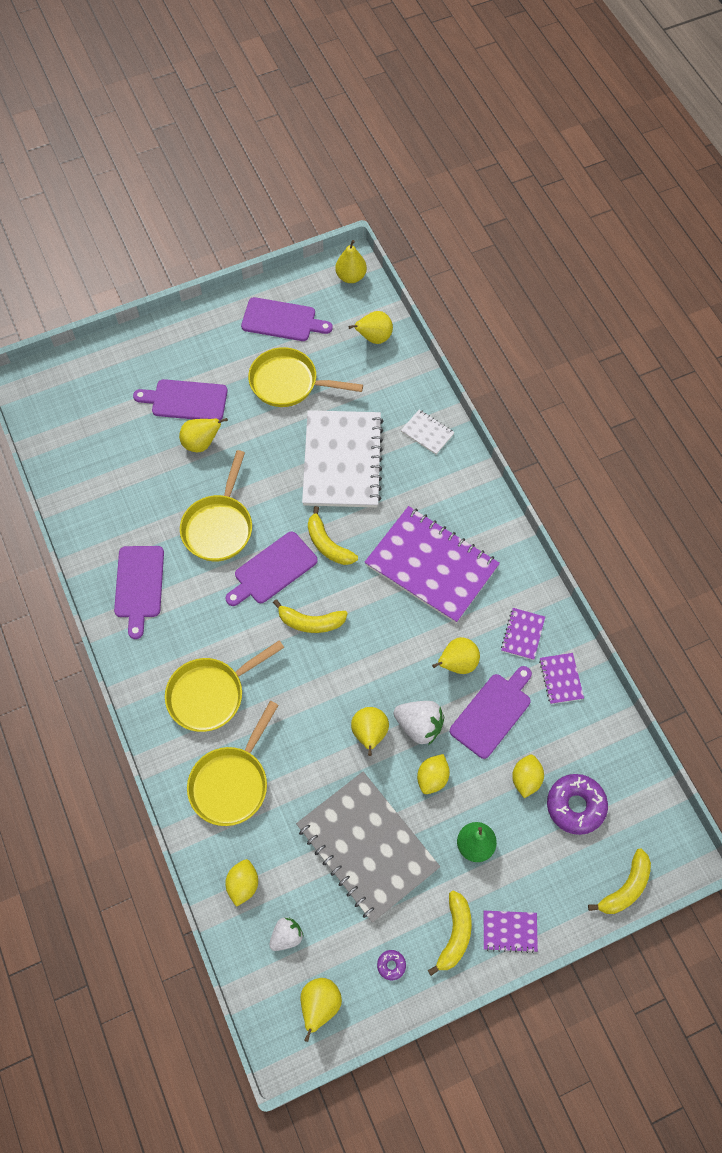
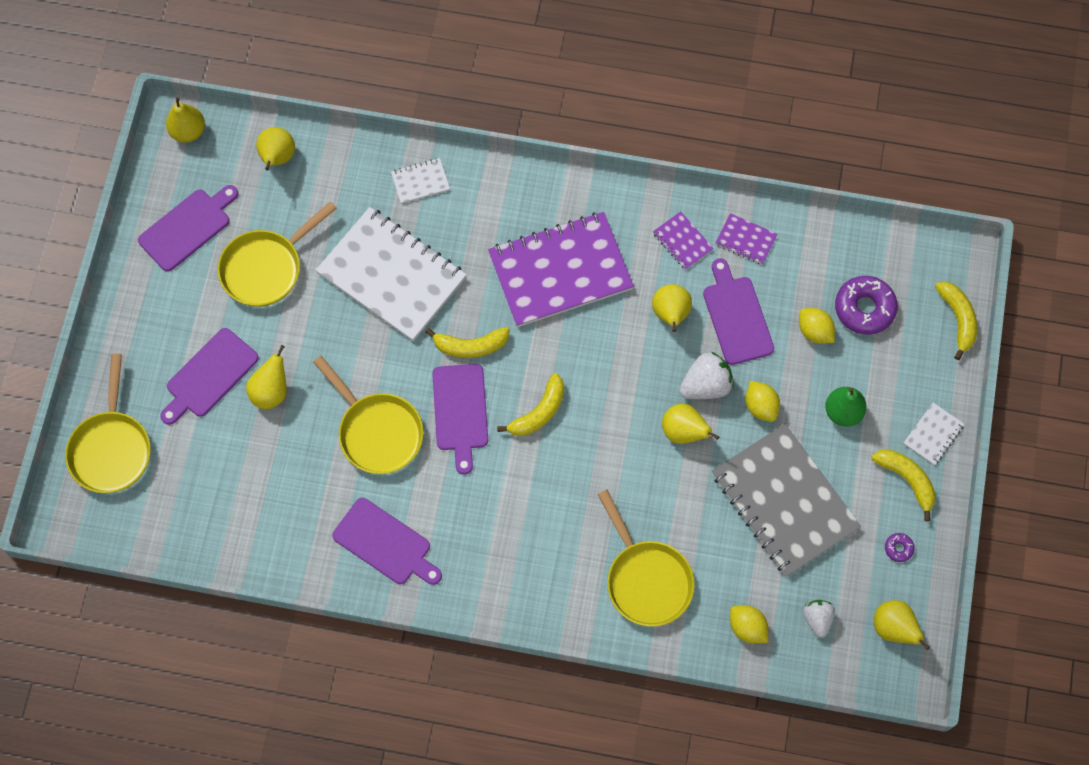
camera: 55 degrees left, 5 degrees up
yellow pan [165,640,284,732] -> yellow pan moved to [65,354,151,493]
grey notebook [296,772,440,923] -> grey notebook turned 60 degrees clockwise [712,424,861,577]
purple notebook [484,911,538,953] -> white notebook [903,403,964,465]

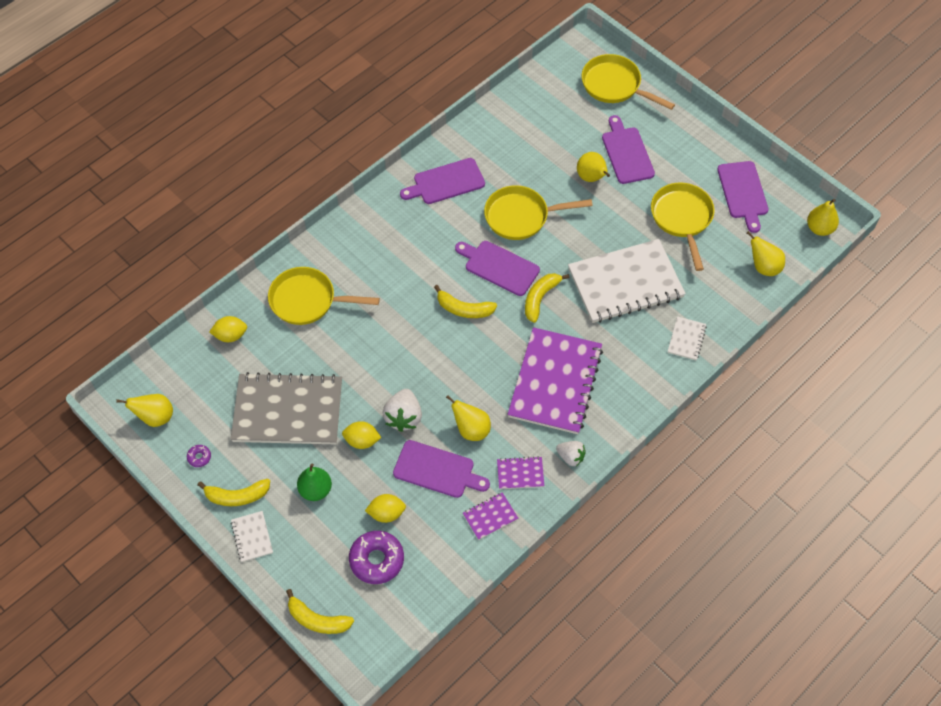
camera: 125 degrees right, 10 degrees down
yellow banana [497,373,564,436] -> yellow banana turned 60 degrees counterclockwise [434,285,497,318]
yellow pear [662,403,719,444] -> none
white strawberry [803,600,835,638] -> white strawberry moved to [556,441,586,466]

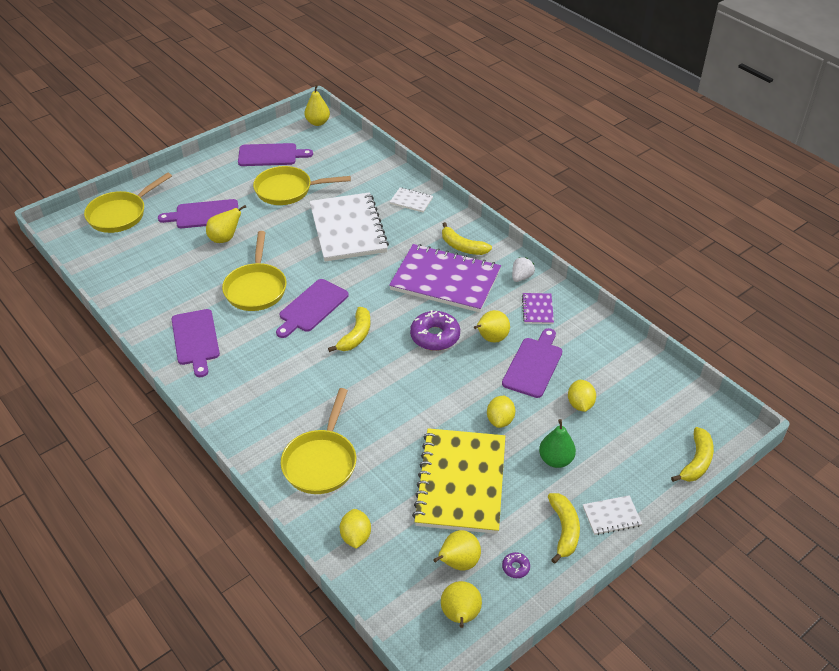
camera: 85 degrees left, 15 degrees down
grey notebook [231,372,342,444] -> yellow notebook [412,428,505,534]
purple donut [349,531,404,584] -> purple donut moved to [410,310,460,351]
white strawberry [383,389,422,432] -> none
purple notebook [463,492,518,540] -> none
yellow banana [525,273,569,323] -> yellow banana moved to [442,222,492,255]
yellow pear [747,231,785,276] -> yellow pear moved to [433,530,481,571]

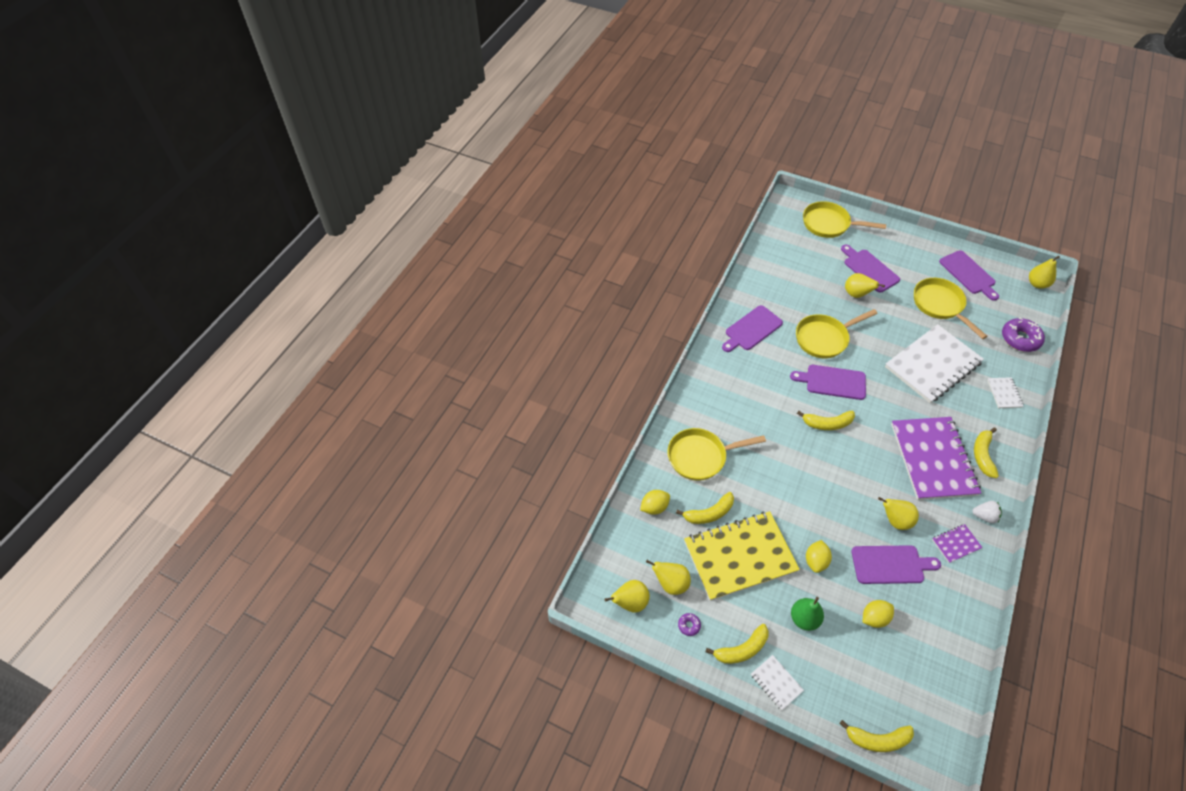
camera: 65 degrees right, 10 degrees up
purple donut [410,310,460,351] -> purple donut moved to [1002,317,1045,352]
yellow lemon [487,396,515,428] -> yellow lemon turned 60 degrees counterclockwise [806,540,832,573]
none -> yellow banana [676,492,734,524]

